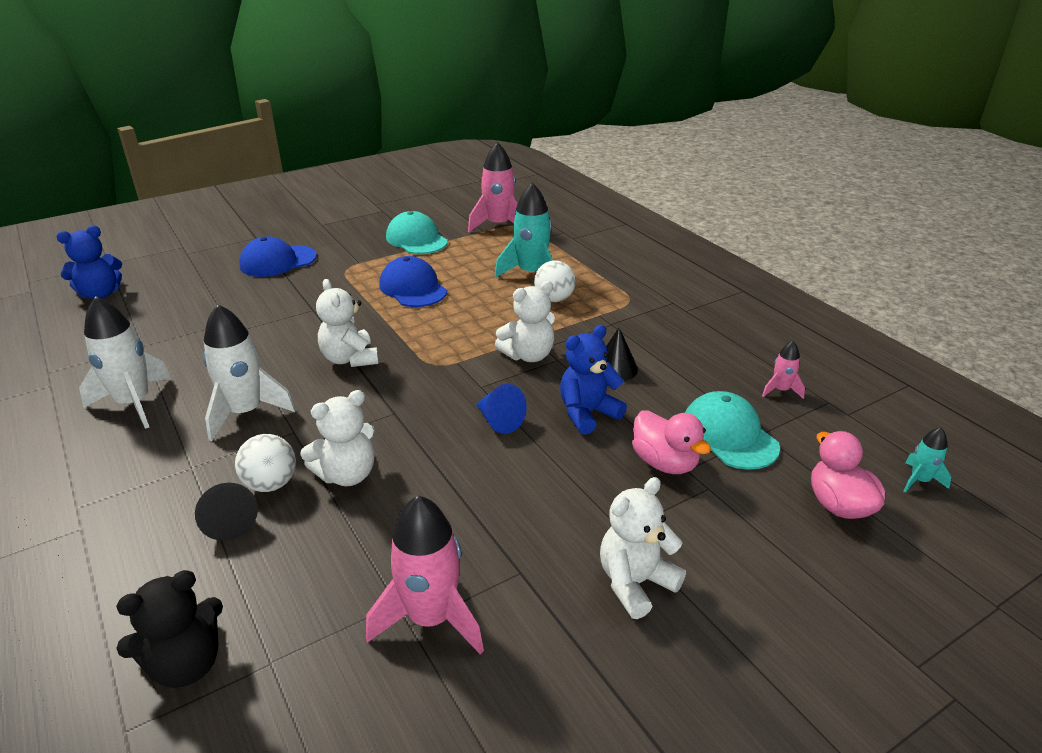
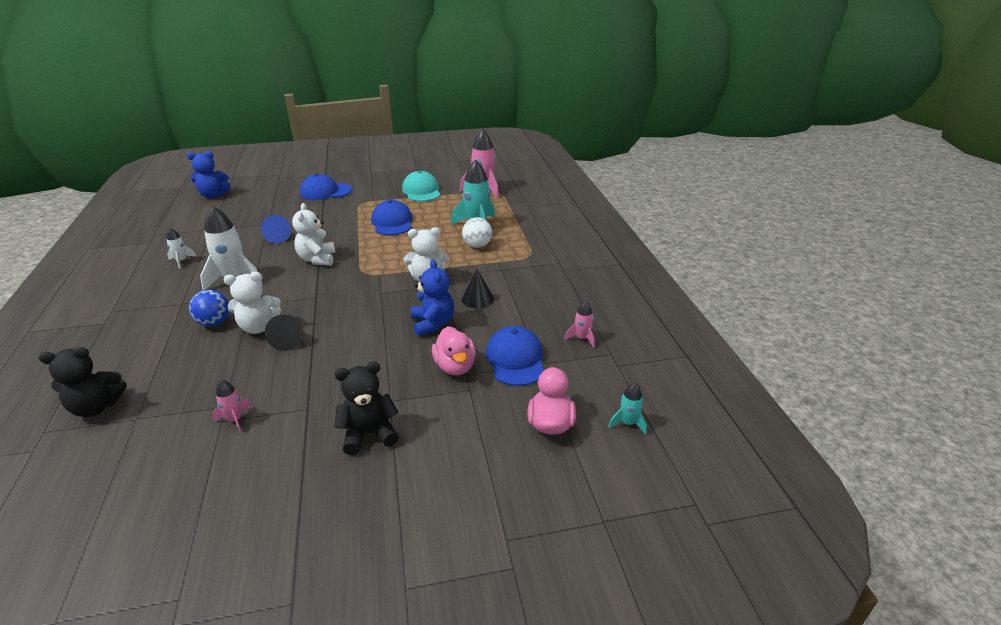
camera: 20 degrees right, 0 degrees up
white rocket [79,296,171,429] -> white rocket [167,228,196,269], size x0.49
black cone [195,483,258,541] -> black cone moved to [265,315,303,351]
white ball [235,434,296,492] -> blue ball [189,290,229,326]
pink rocket [366,495,484,654] -> pink rocket [212,380,252,433], size x0.49
blue cone [476,384,527,434] -> blue cone moved to [261,215,291,244]
blue teddy bear [560,325,627,435] -> blue teddy bear turned 90 degrees clockwise [411,259,454,336]
white teddy bear [600,477,686,619] -> black teddy bear [334,361,399,455]
turquoise cap [685,391,780,470] -> blue cap [486,326,544,386]

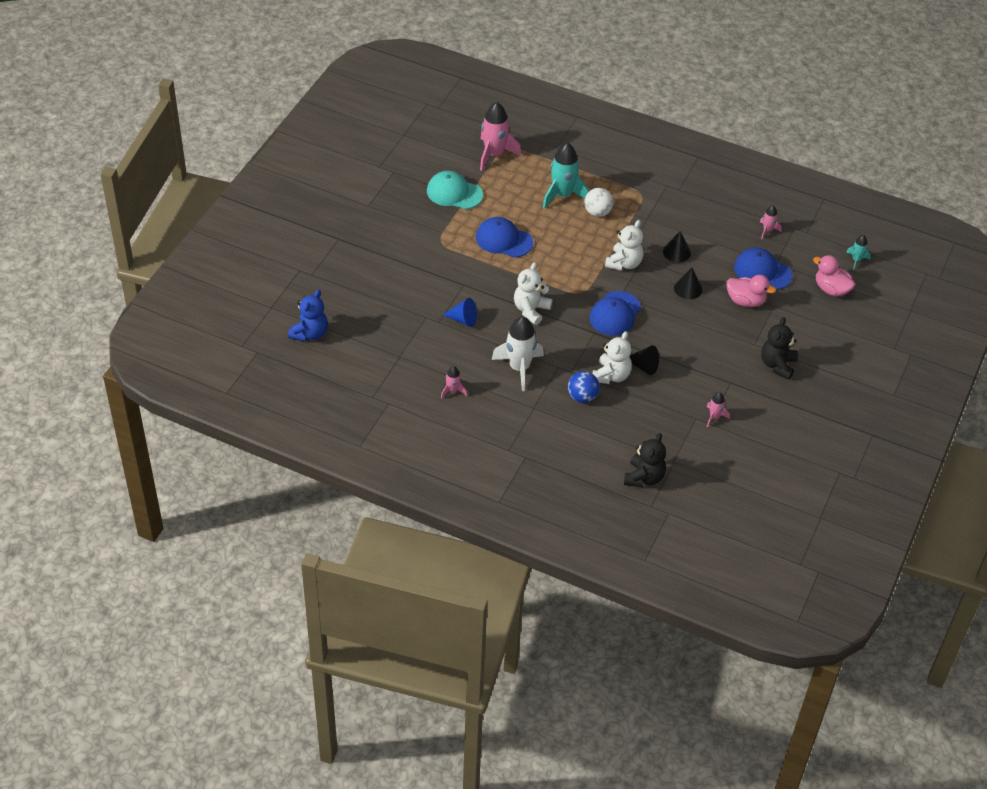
camera: 55 degrees left, 15 degrees up
white rocket [167,228,196,269] -> pink rocket [441,366,467,399]
white teddy bear [292,203,335,266] -> white teddy bear turned 90 degrees clockwise [514,262,553,325]
blue cap [300,174,352,200] -> blue cap moved to [589,291,641,336]
blue teddy bear [411,259,454,336] -> black cone [674,268,703,299]

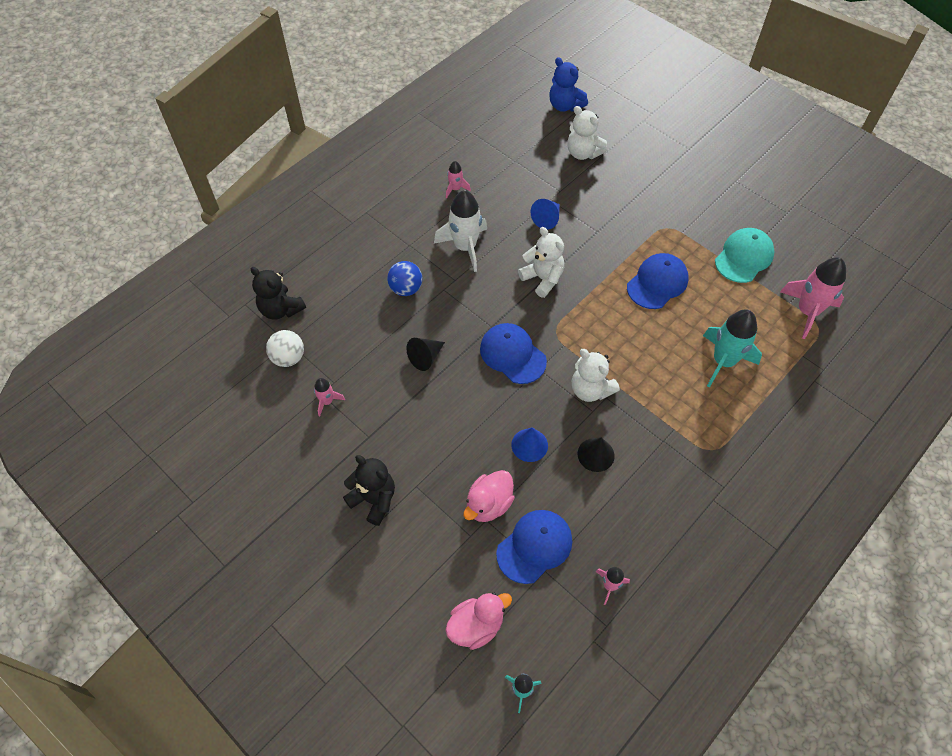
camera: 110 degrees right, 10 degrees up
white ball [584,188,613,217] -> white ball moved to [266,330,304,367]
white teddy bear [592,331,632,384] -> white teddy bear moved to [567,106,608,160]
black cone [674,268,703,299] -> blue cone [511,428,548,462]

